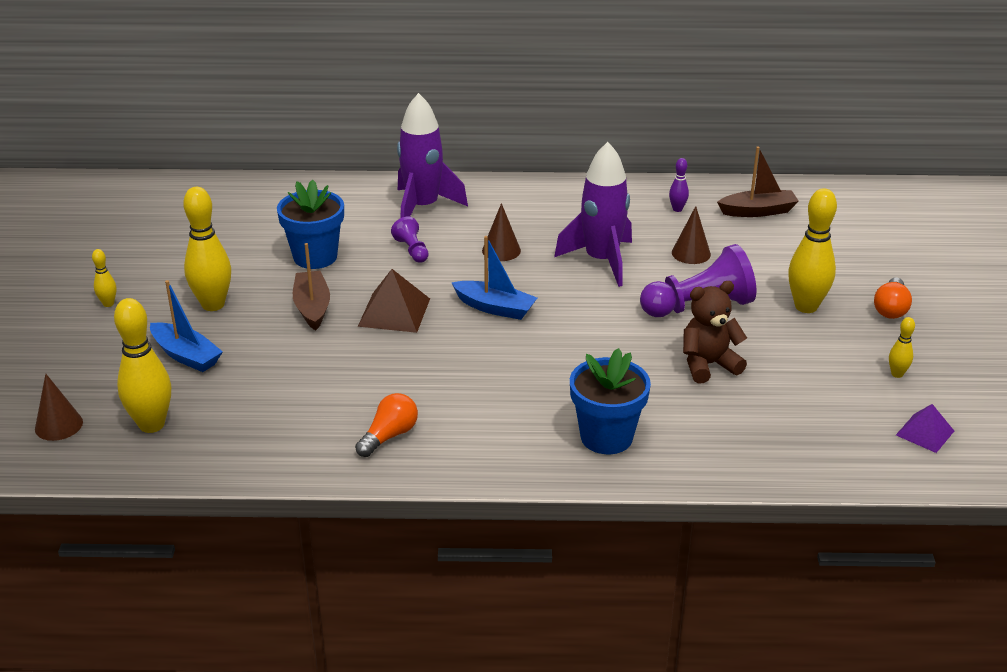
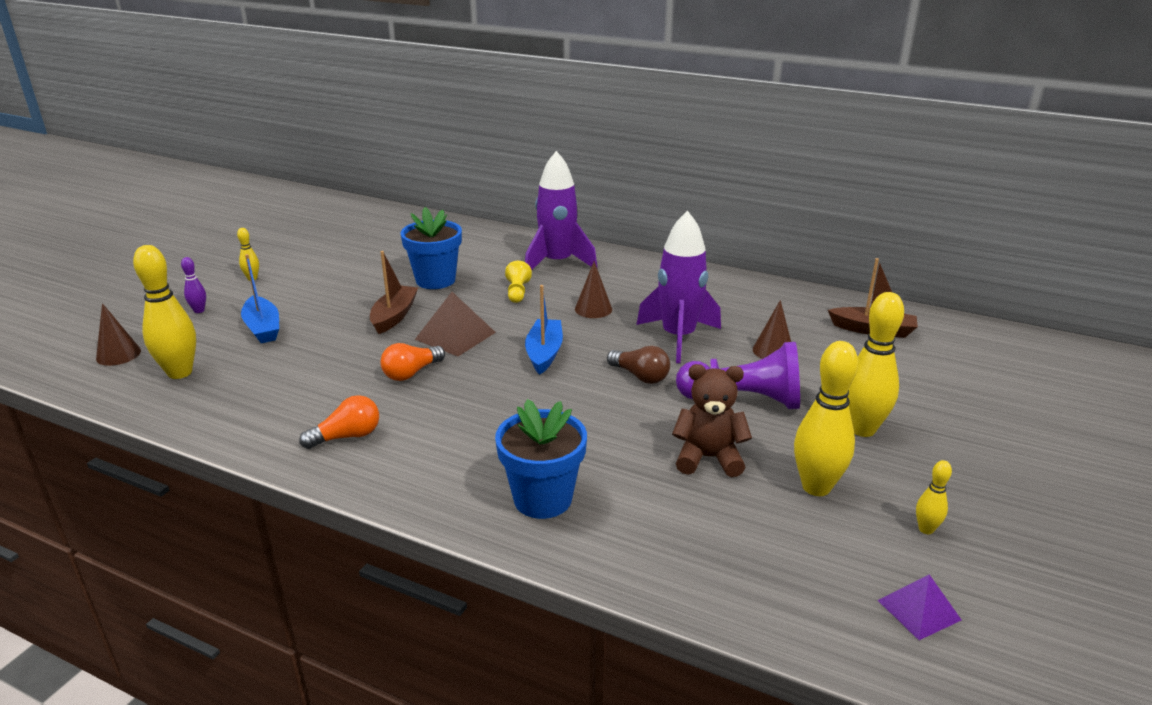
camera: 25 degrees right, 5 degrees down
yellow bowling pin [183,187,231,311] -> yellow bowling pin moved to [794,341,858,496]
purple pawn [391,217,429,263] -> yellow pawn [505,261,532,303]
blue boat [451,236,537,320] -> blue boat turned 135 degrees counterclockwise [525,285,563,375]
purple bowling pin [669,158,689,212] -> purple bowling pin moved to [181,257,206,313]
orange light bulb [874,277,912,319] -> orange light bulb moved to [380,343,445,381]
none -> brown light bulb [607,346,670,384]

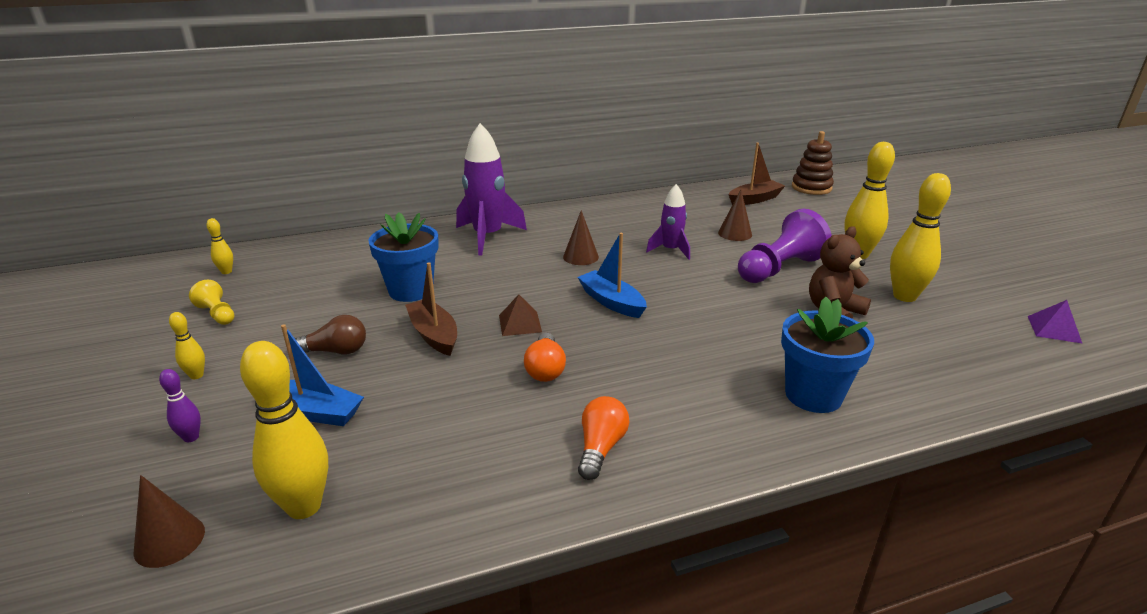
camera: 45 degrees left, 0 degrees up
brown pyramid [415,292,496,356] -> brown pyramid [499,294,542,336], size x0.64
yellow pawn [505,261,532,303] -> yellow pawn moved to [189,280,235,325]
brown light bulb [607,346,670,384] -> brown light bulb moved to [295,315,366,354]
purple rocket [636,210,721,363] -> purple rocket [646,184,690,260], size x0.59
yellow bowling pin [916,460,952,534] -> yellow bowling pin moved to [206,218,233,274]
none -> brown stacking toy [792,131,834,195]

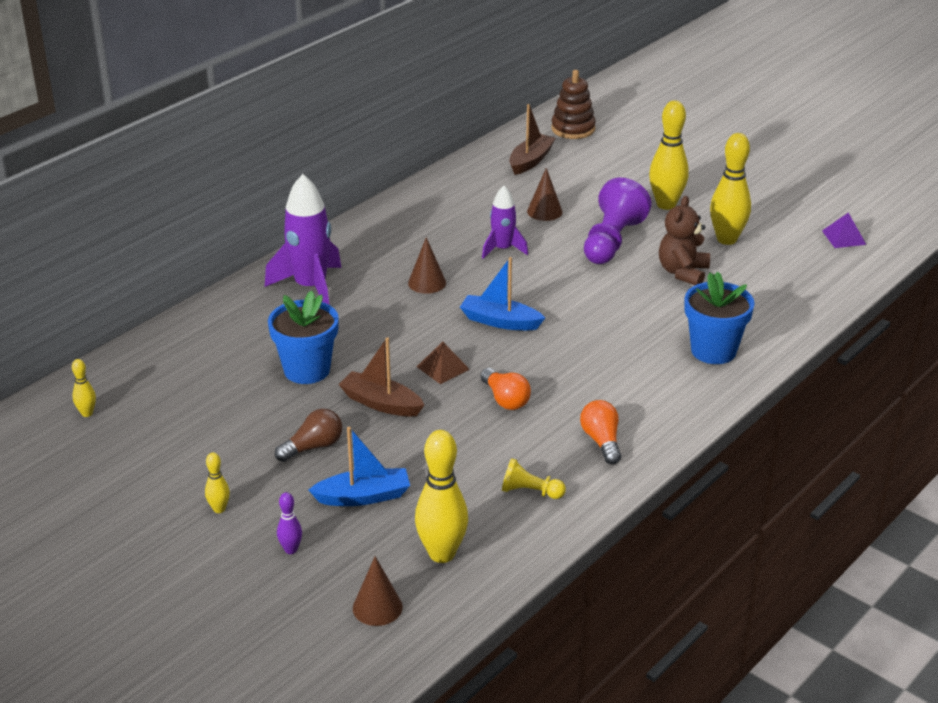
camera: 30 degrees left, 5 degrees up
yellow pawn [189,280,235,325] -> yellow pawn moved to [502,458,566,499]

